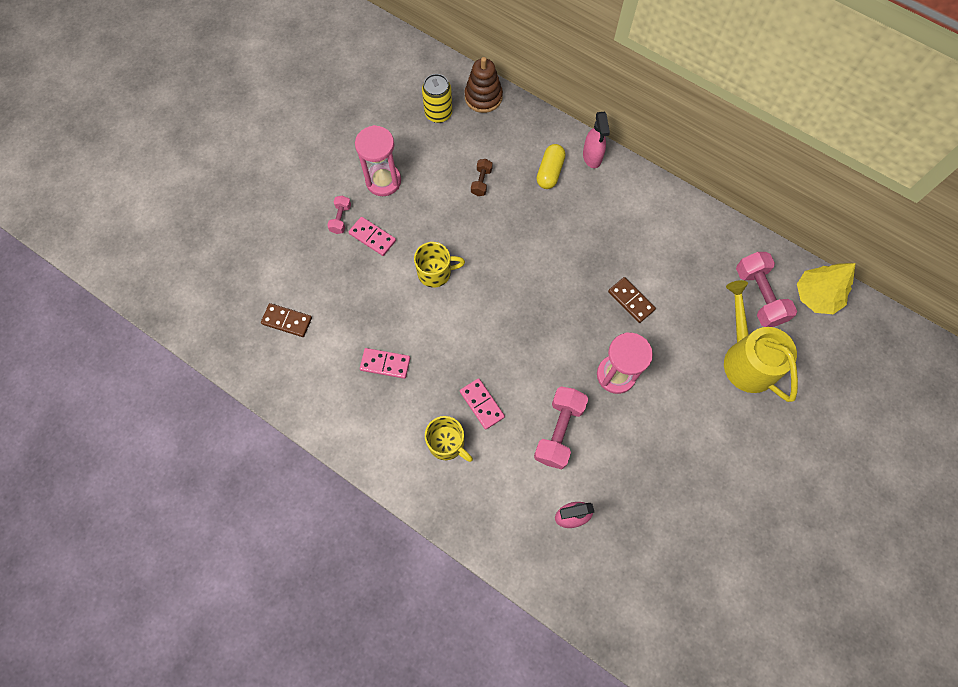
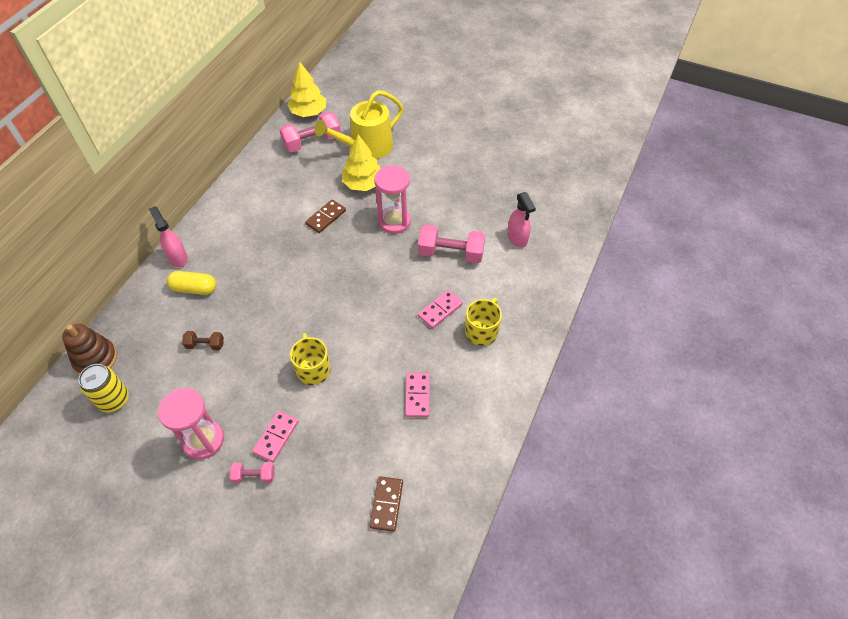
camera: 100 degrees left, 15 degrees down
pink spray bottle [583,112,610,168] -> pink spray bottle turned 105 degrees counterclockwise [149,206,188,267]
none -> yellow tree [342,134,381,191]

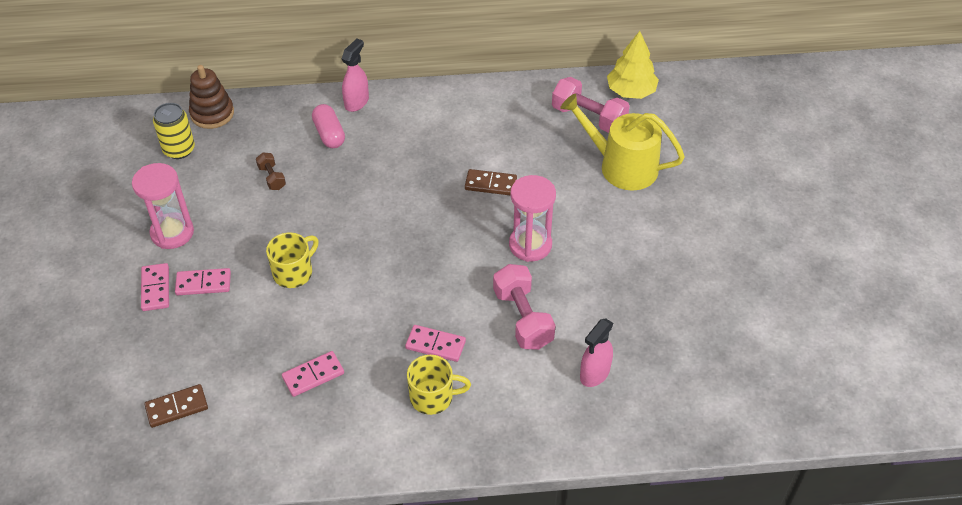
camera: 60 degrees right, 5 degrees down
yellow capsule [167,271,216,295] -> pink capsule [312,104,345,148]
pink dumbbell [229,462,275,483] -> pink domino [141,263,169,311]
yellow tree [342,134,381,191] -> none

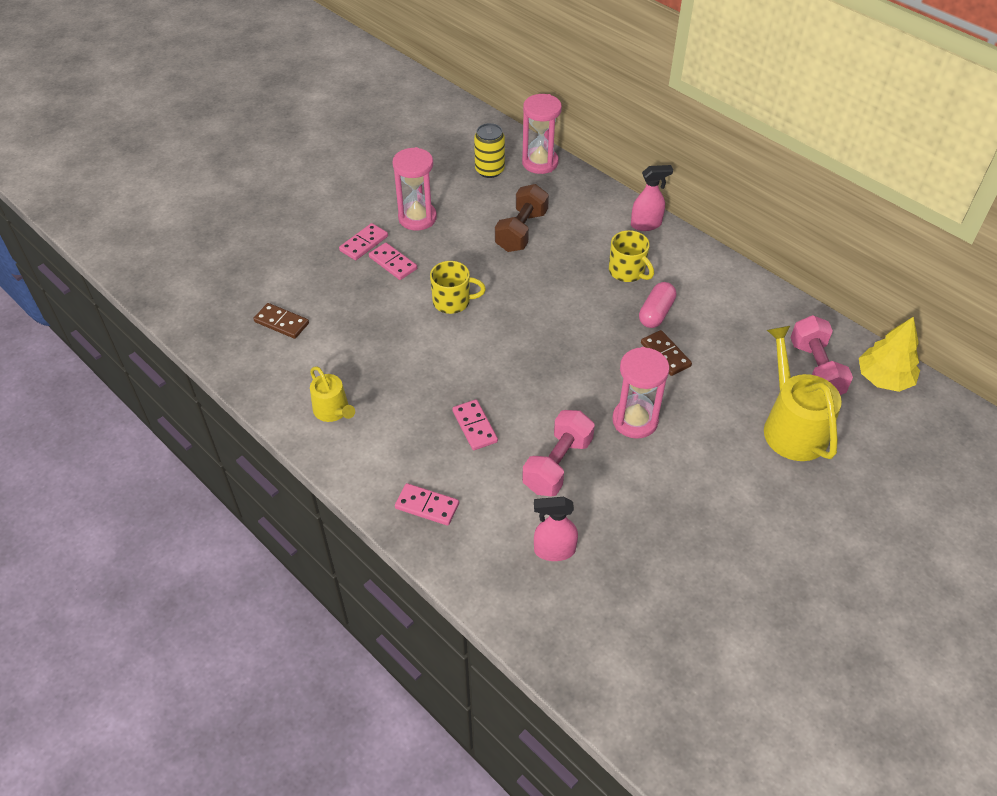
camera: 50 degrees right, 0 degrees up
brown stacking toy [189,65,234,129] -> pink hourglass [522,94,562,174]
brown dumbbell [256,153,286,190] -> brown dumbbell [495,184,549,252], size x1.90
pink domino [282,351,344,397] -> pink domino moved to [395,483,459,526]
pink capsule [312,104,345,148] -> pink capsule moved to [639,282,676,328]
yellow mug [407,355,471,415] -> yellow mug moved to [609,230,654,282]
none -> yellow watering can [310,366,355,422]

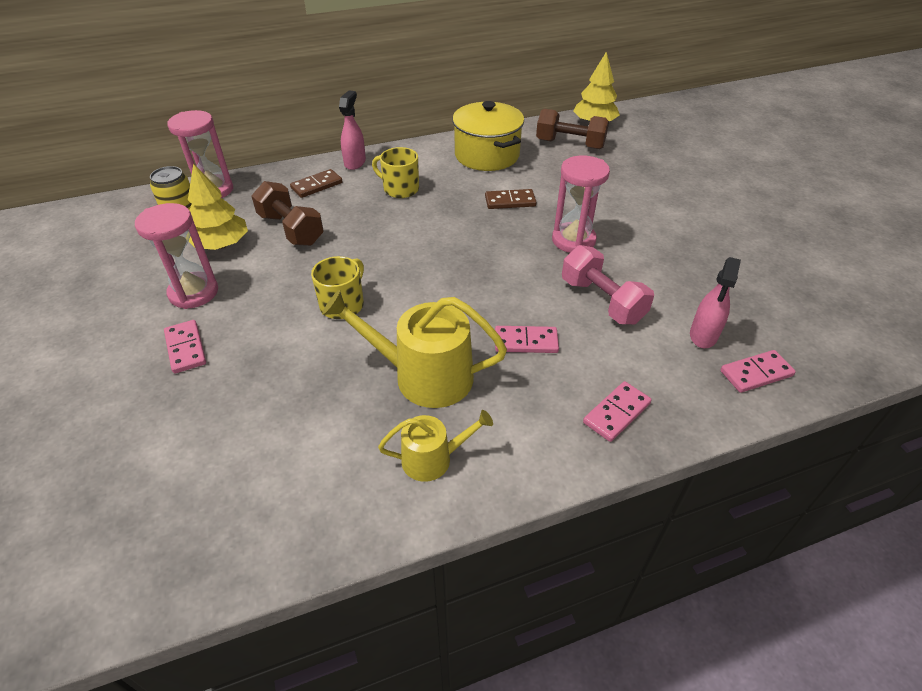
camera: 65 degrees left, 5 degrees down
brown domino [253,303,309,339] -> brown domino moved to [290,169,343,198]
pink domino [369,243,417,280] -> pink domino moved to [720,350,796,393]
yellow mug [609,230,654,282] -> yellow mug turned 135 degrees counterclockwise [372,147,419,198]
pink capsule [639,282,676,328] -> none
yellow watering can [764,326,842,461] -> yellow watering can moved to [322,290,507,408]
pink dumbbell [790,315,853,395] -> brown dumbbell [536,109,609,149]
none -> yellow tree [188,164,248,250]
none -> yellow pot [452,101,524,171]

